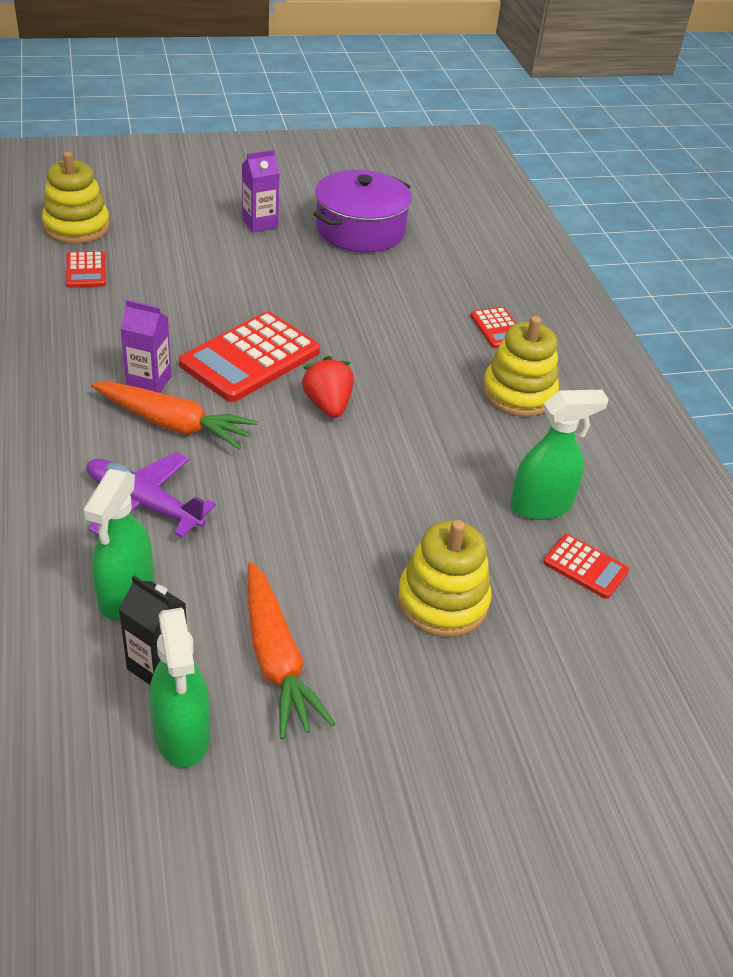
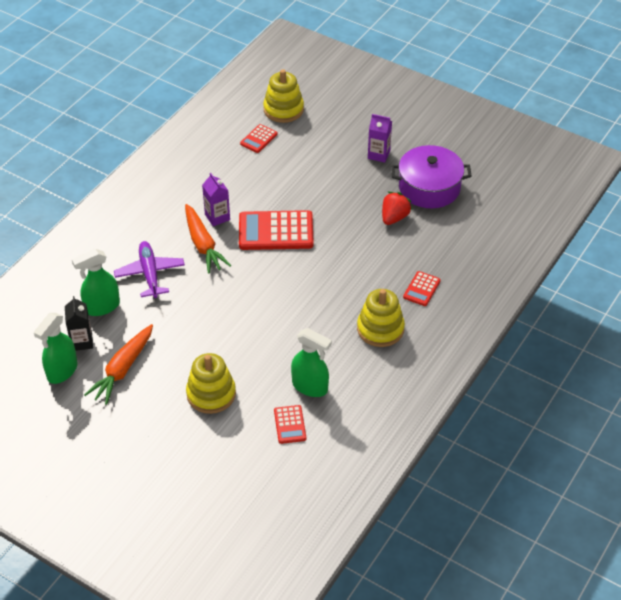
camera: 50 degrees right, 5 degrees up
red strawberry [301,356,354,418] -> red strawberry moved to [382,192,412,225]

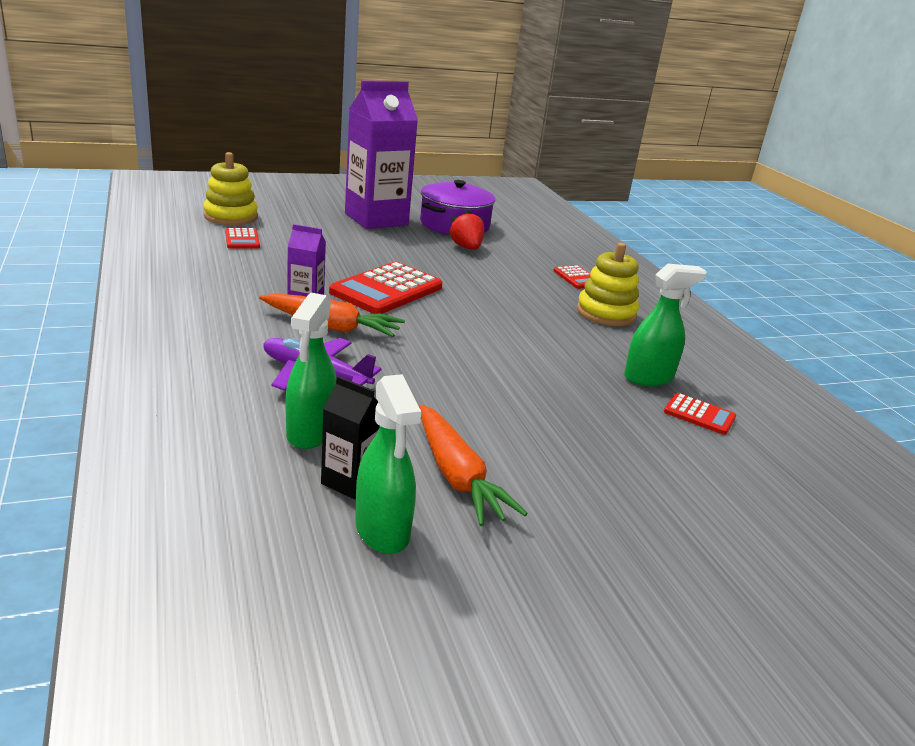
camera: 55 degrees left, 20 degrees down
yellow stacking toy [186,353,236,414] -> none
purple carton [368,114,392,163] -> purple carton [345,81,418,229], size x2.20

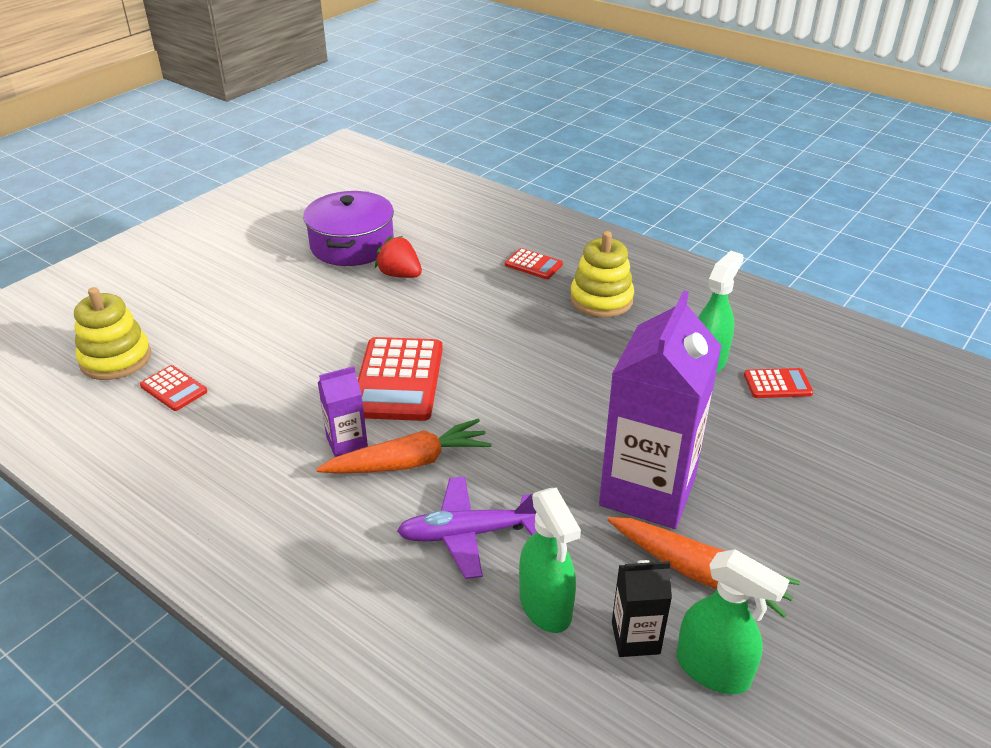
camera: 30 degrees left, 10 degrees up
purple carton [345,81,418,229] -> purple carton moved to [599,290,722,529]

